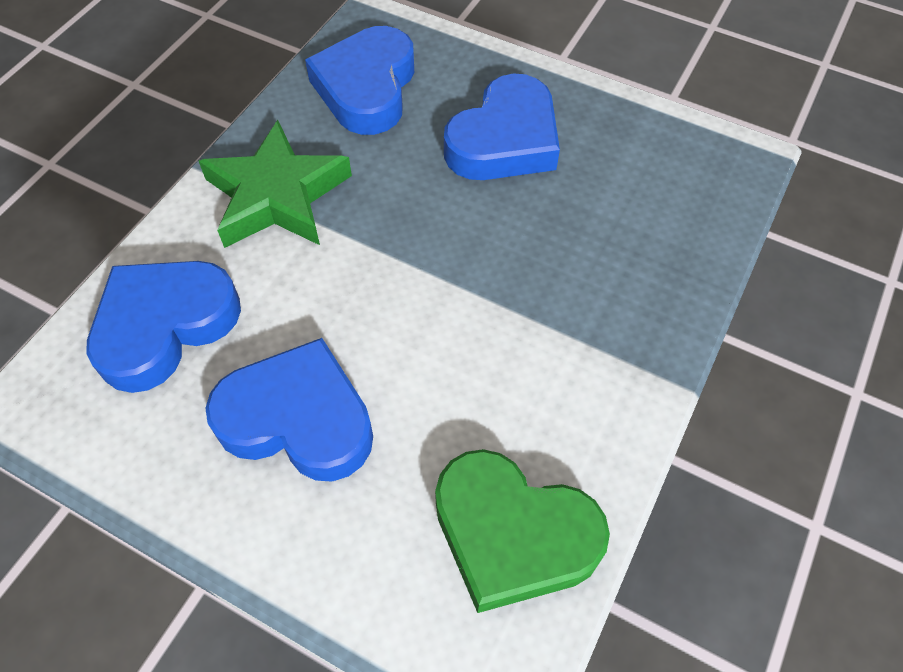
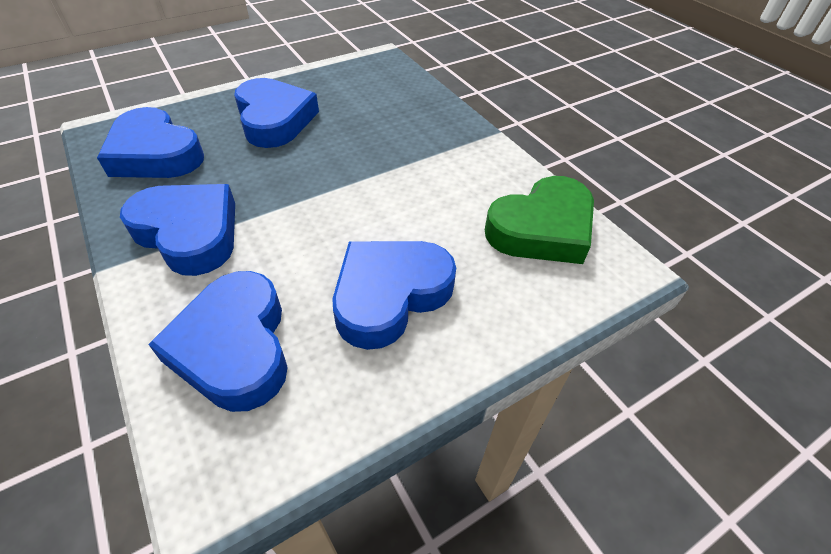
camera: 60 degrees left, 10 degrees down
green star [199,120,352,248] -> blue heart [120,184,235,276]

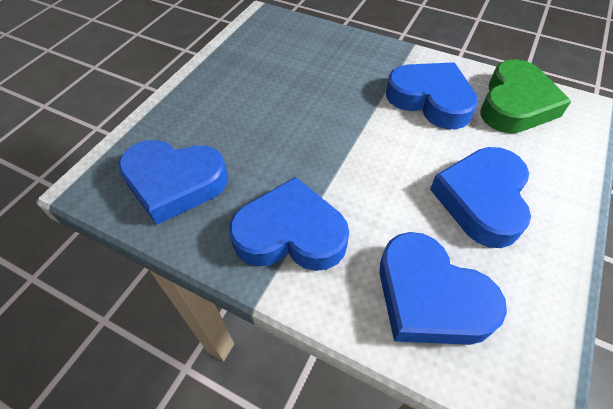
camera: 30 degrees left, 5 degrees up
blue heart [234,78,319,148] -> blue heart moved to [386,62,478,129]

